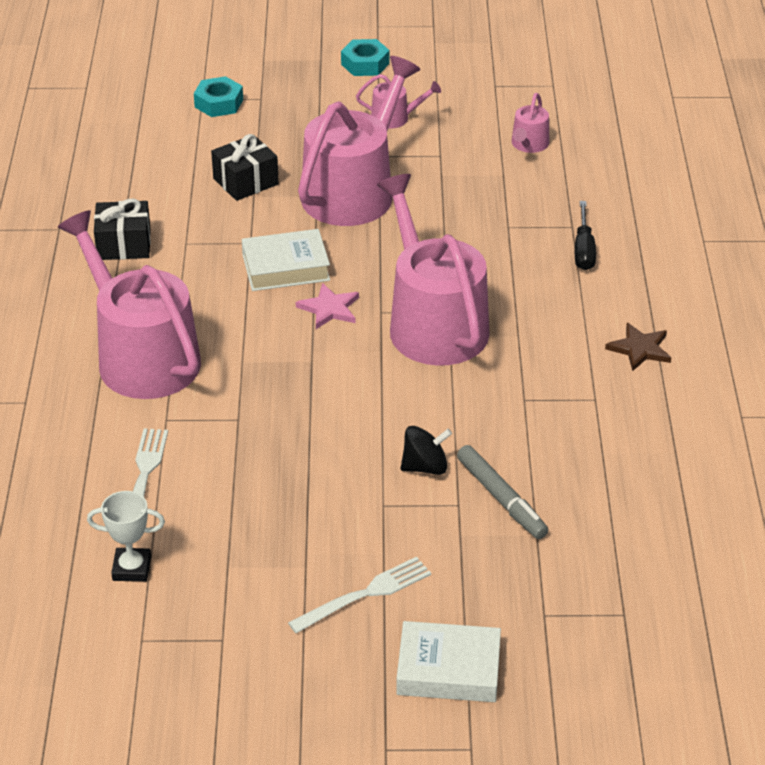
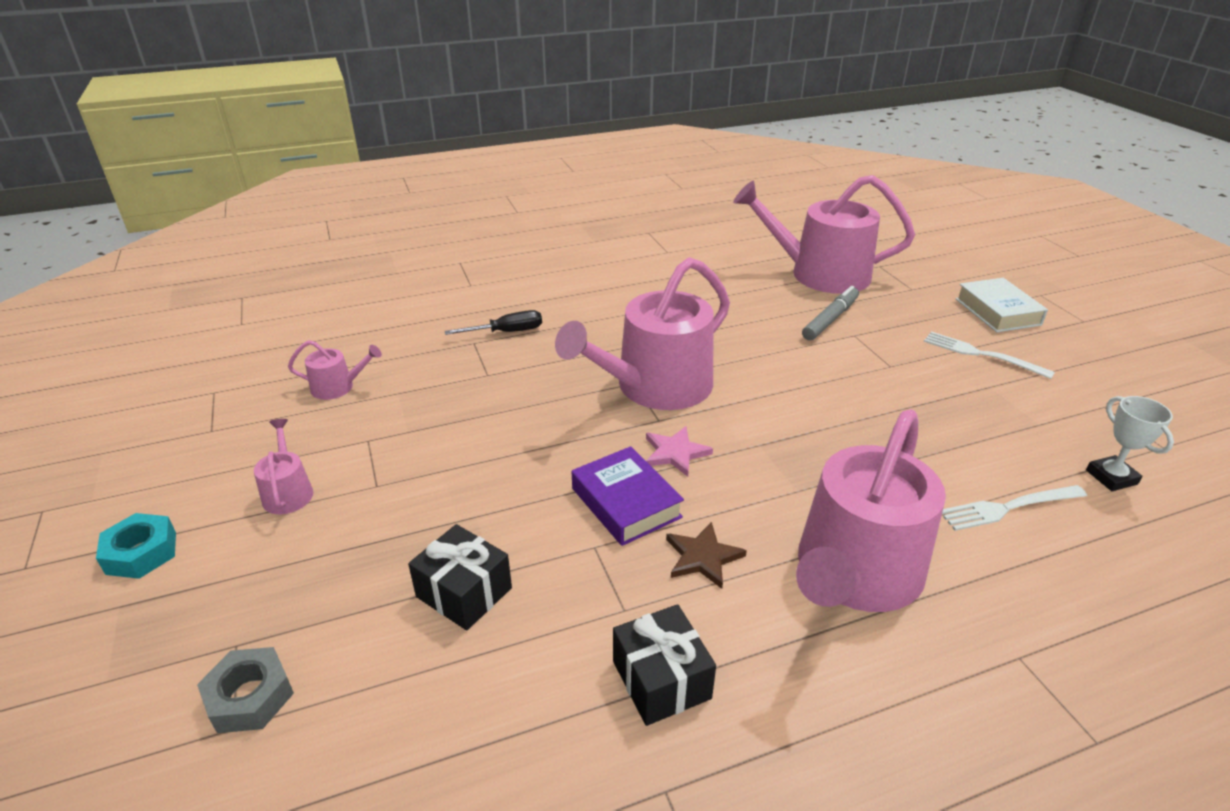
camera: 110 degrees left, 5 degrees down
turquoise nut [194,76,243,117] -> grey nut [197,647,294,733]
white book [242,229,330,291] -> purple book [572,446,684,546]
pink watering can [298,56,420,226] -> pink watering can moved to [733,175,915,294]
black spinning top [401,426,452,475] -> none
brown star [605,323,671,371] -> brown star moved to [666,522,747,589]

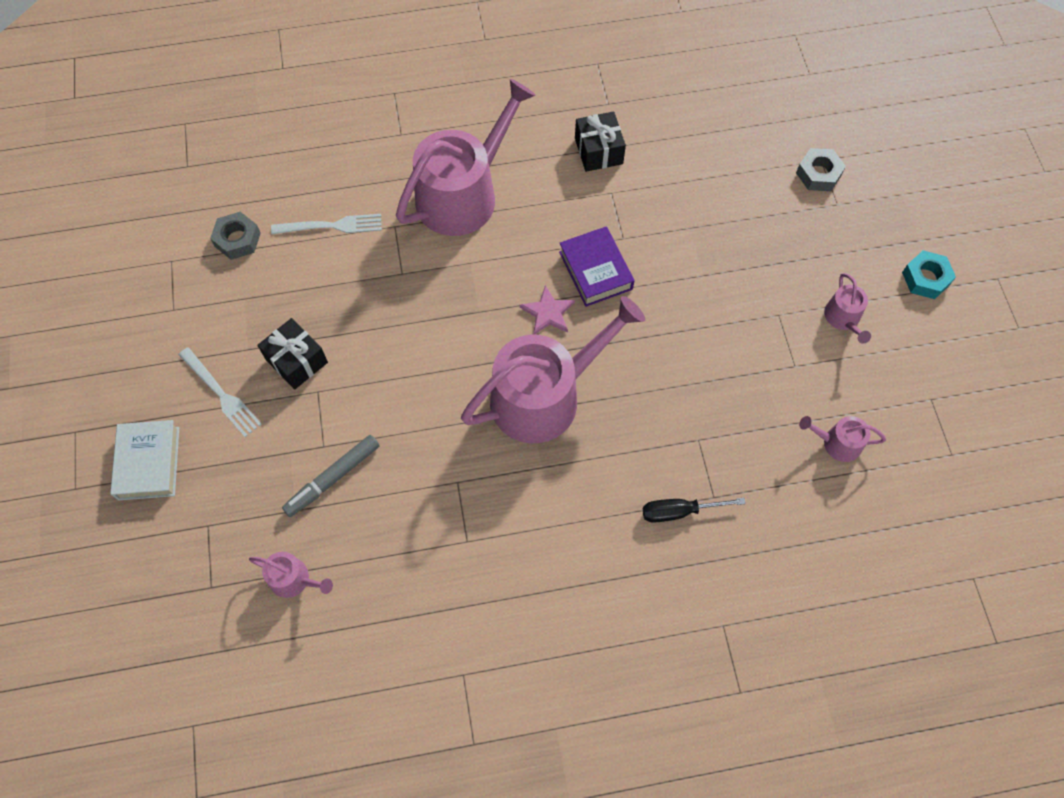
camera: 170 degrees left, 30 degrees up
black gift [408,524,512,631] -> black gift moved to [257,318,328,390]
brown star [666,522,747,589] -> none
pink watering can [733,175,915,294] -> pink watering can [249,552,333,598], size x0.43
white trophy [1086,396,1174,491] -> grey nut [210,212,261,260]

